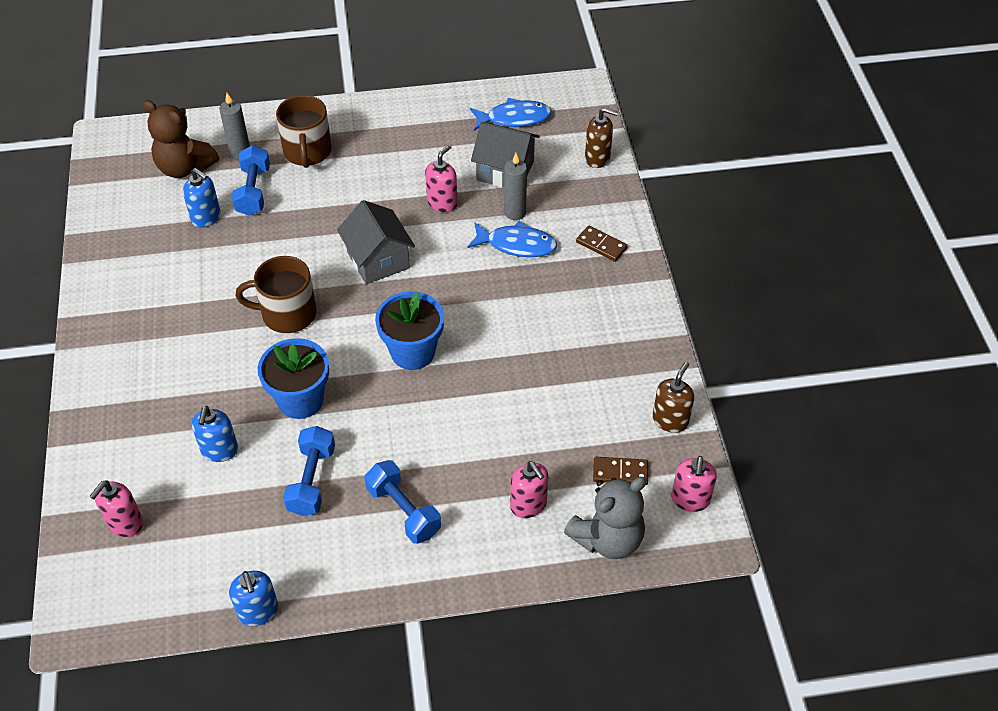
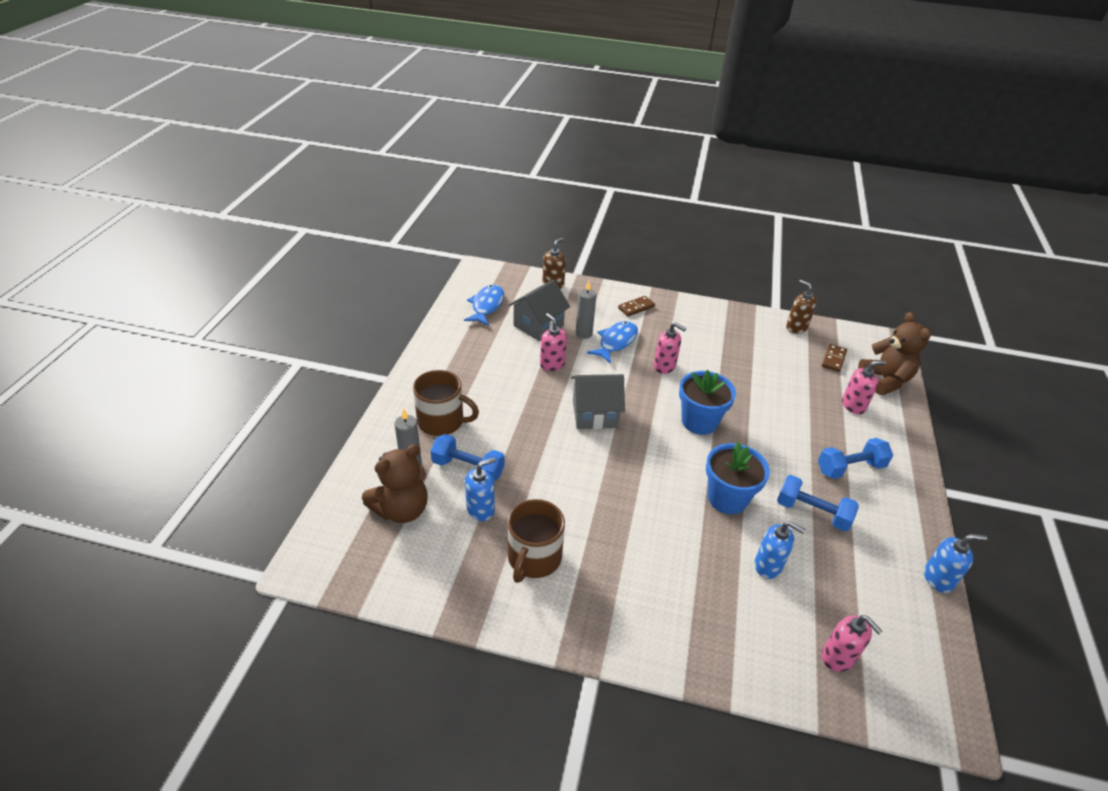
camera: 70 degrees left, 10 degrees down
brown mug [236,256,317,333] -> brown mug moved to [508,499,565,583]
grey teddy bear [564,477,646,559] -> brown teddy bear [858,312,931,395]
pink soap dispenser [671,456,717,512] -> pink soap dispenser moved to [654,322,686,374]

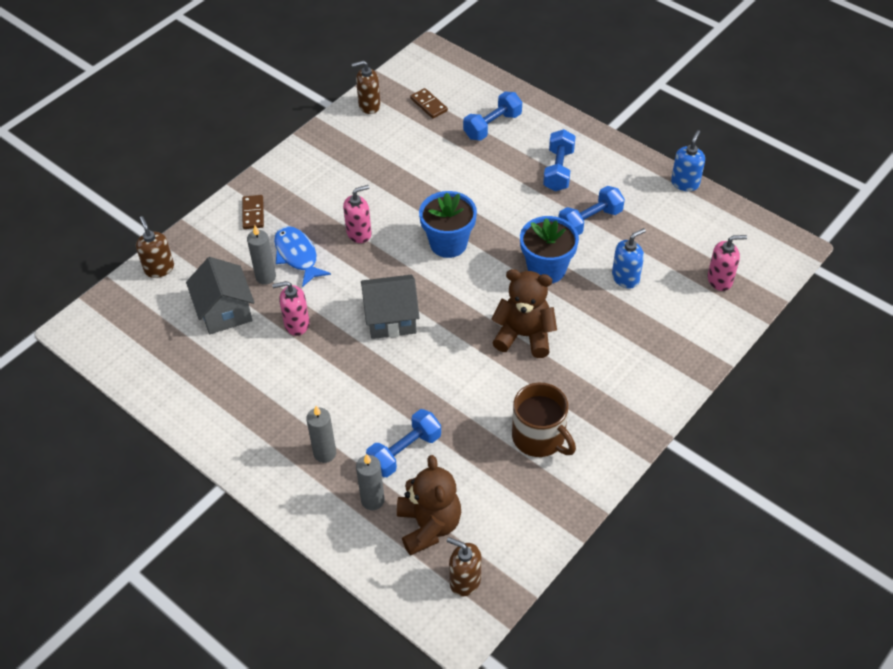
camera: 60 degrees left, 10 degrees up
brown mug [413,370,479,436] -> grey candle [306,406,336,463]
blue fish [464,285,504,326] -> none
blue soap dispenser [465,458,496,521] -> none
grey house [571,374,625,429] -> grey house turned 60 degrees clockwise [361,275,419,339]
pink soap dispenser [842,360,887,414] -> blue dumbbell [463,92,522,141]
brown teddy bear [858,312,931,395] -> brown teddy bear moved to [491,269,557,358]
none -> brown soap dispenser [447,537,481,597]

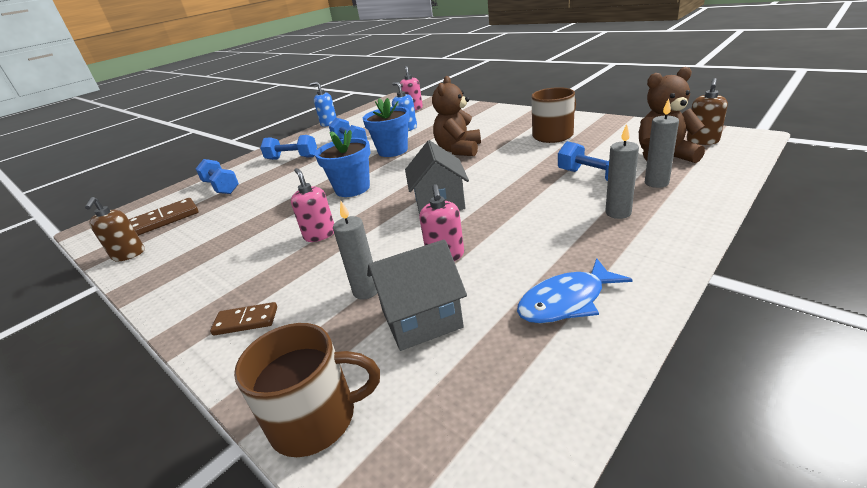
camera: 85 degrees left, 20 degrees down
brown soap dispenser [136,216,174,278] -> brown mug [234,323,380,457]
blue fish [274,226,331,287] -> blue fish moved to [517,258,633,323]
brown domino [410,88,448,119] -> brown domino [128,198,199,236], size x1.59

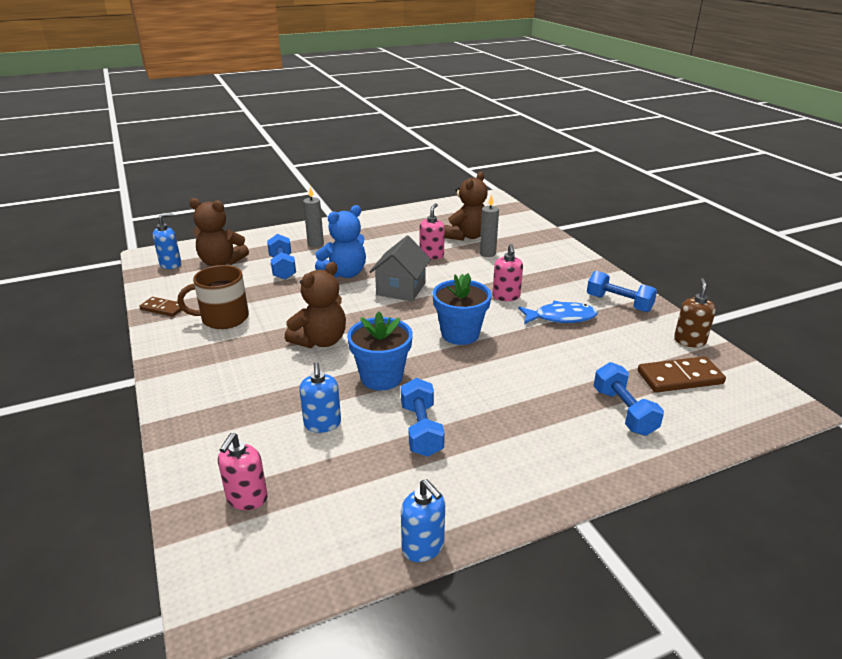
camera: 160 degrees left, 0 degrees up
brown domino [210,302,277,335] -> brown domino moved to [139,297,182,317]
brown mug [234,323,380,457] -> none
blue dumbbell [260,135,317,160] -> blue dumbbell moved to [587,271,657,312]
grey house [367,239,467,351] -> brown teddy bear [444,172,488,241]
blue fish [517,258,633,323] -> blue fish moved to [518,301,598,324]
grey candle [645,98,679,188] -> none
brown soap dispenser [686,78,728,145] -> blue soap dispenser [153,213,181,269]
none -> blue teddy bear [315,205,366,278]

